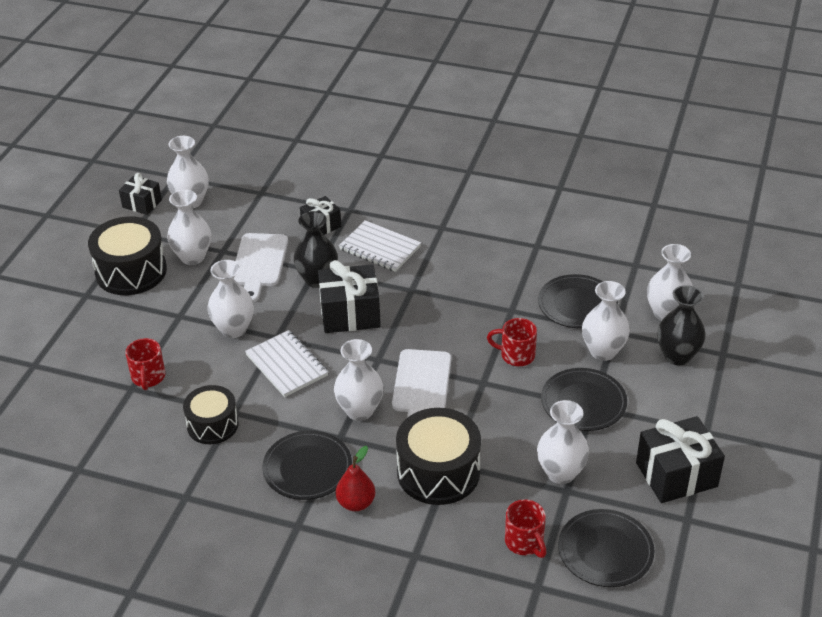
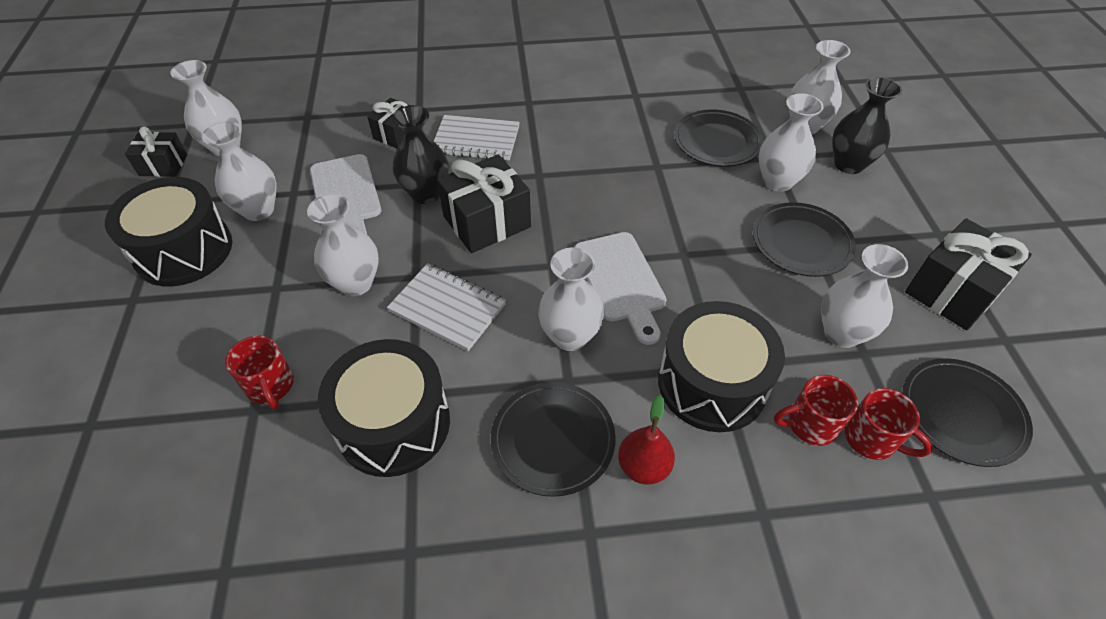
camera: 25 degrees left, 10 degrees up
black drum [183,385,239,444] -> black drum [318,339,450,477], size x1.56
red mug [487,318,537,366] -> red mug moved to [774,375,858,446]

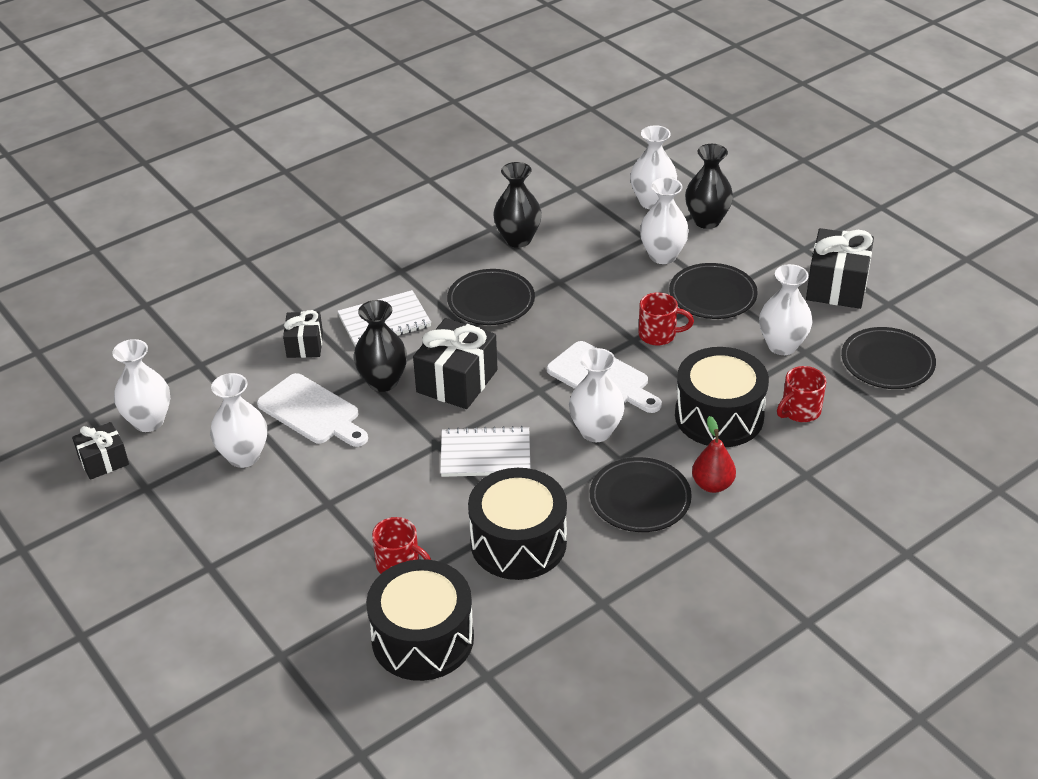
camera: 30 degrees left, 10 degrees down
black drum [105,177,232,287] -> black drum moved to [366,559,474,681]
white vase [307,194,379,296] -> none
black plate [674,109,763,167] -> black plate moved to [447,269,535,325]
red mug [845,388,933,460] -> red mug moved to [639,292,694,346]
none -> black vase [493,162,542,248]

